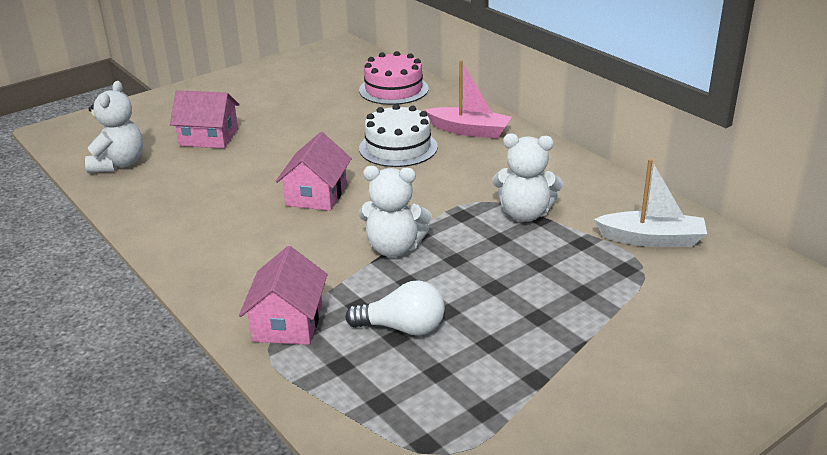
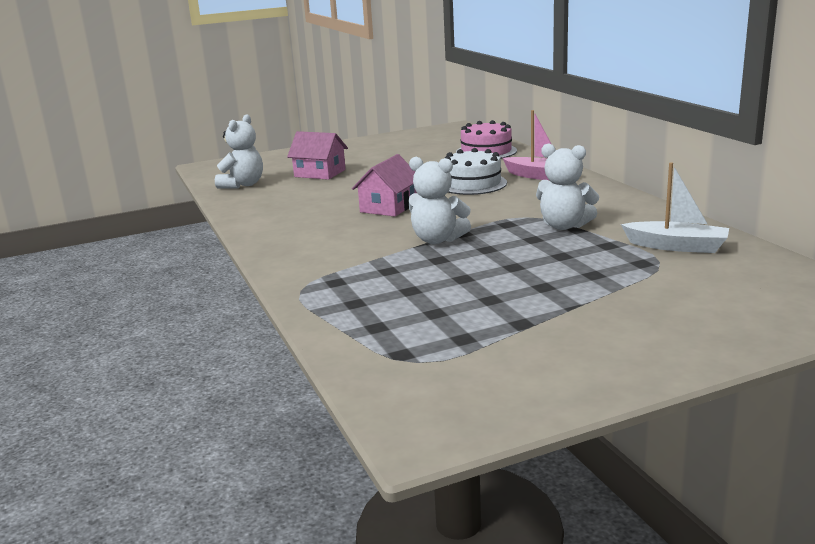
camera: 15 degrees right, 10 degrees down
pink house [239,246,328,345] -> none
white light bulb [345,280,445,336] -> none

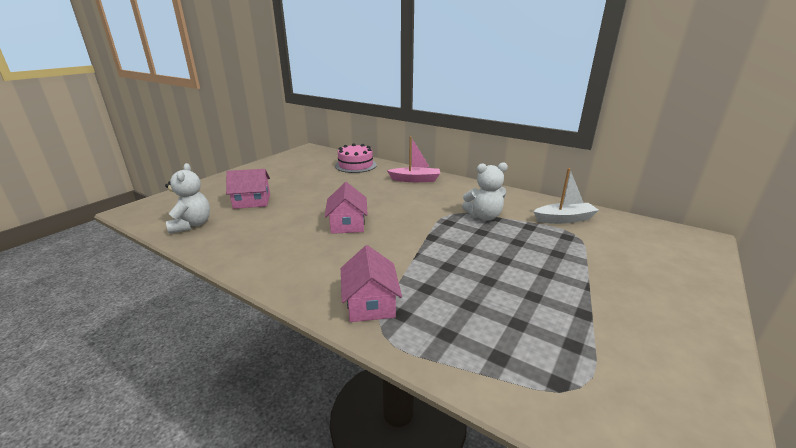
camera: 35 degrees left, 5 degrees up
white teddy bear [408,157,471,244] -> none
white cake [445,148,507,195] -> none
none -> pink house [341,245,402,322]

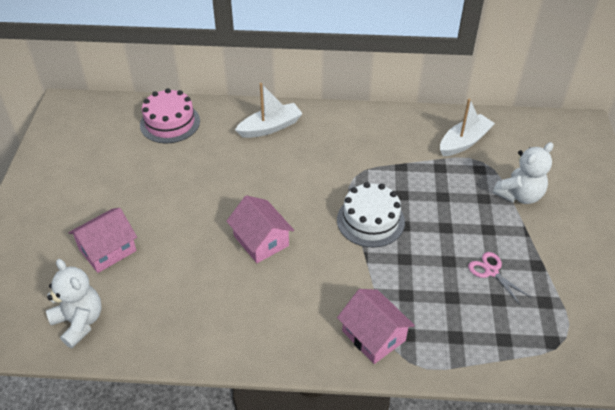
camera: 30 degrees left, 20 degrees up
pink boat [387,136,440,182] -> white boat [235,83,303,138]
white teddy bear [462,162,508,221] -> white teddy bear moved to [493,142,553,204]
none -> white cake [337,182,405,248]
none -> pink scissors [468,252,530,304]

